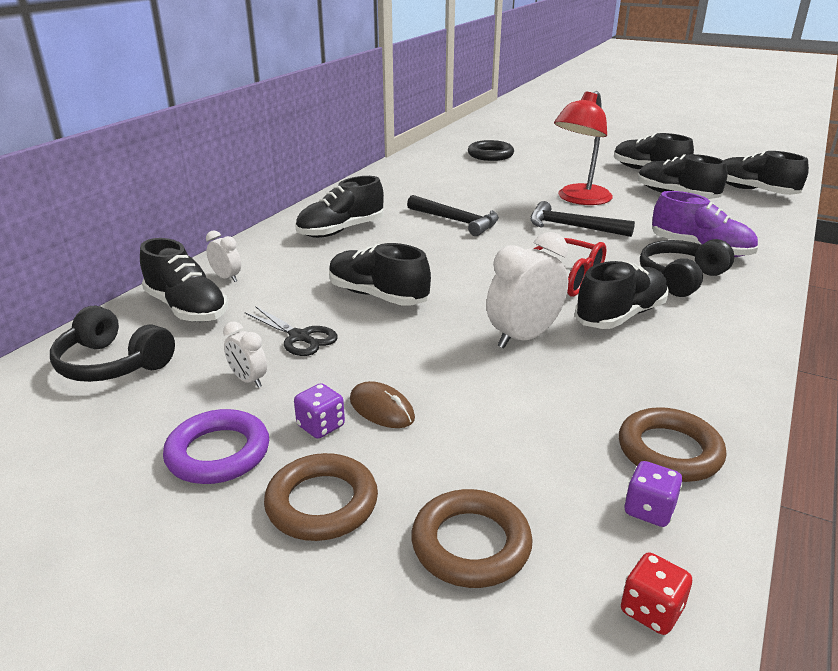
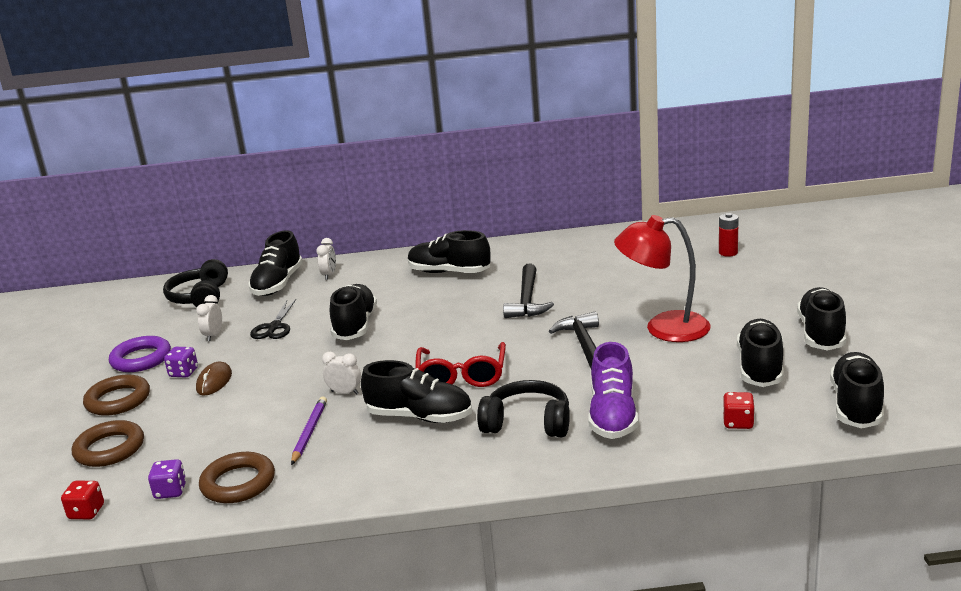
camera: 60 degrees right, 5 degrees down
black ring [468,140,514,161] -> red battery [719,213,739,257]
white clock [486,232,568,348] -> white clock [322,352,361,395], size x0.52
none -> purple pencil [291,396,327,465]
none -> red dice [723,392,755,429]

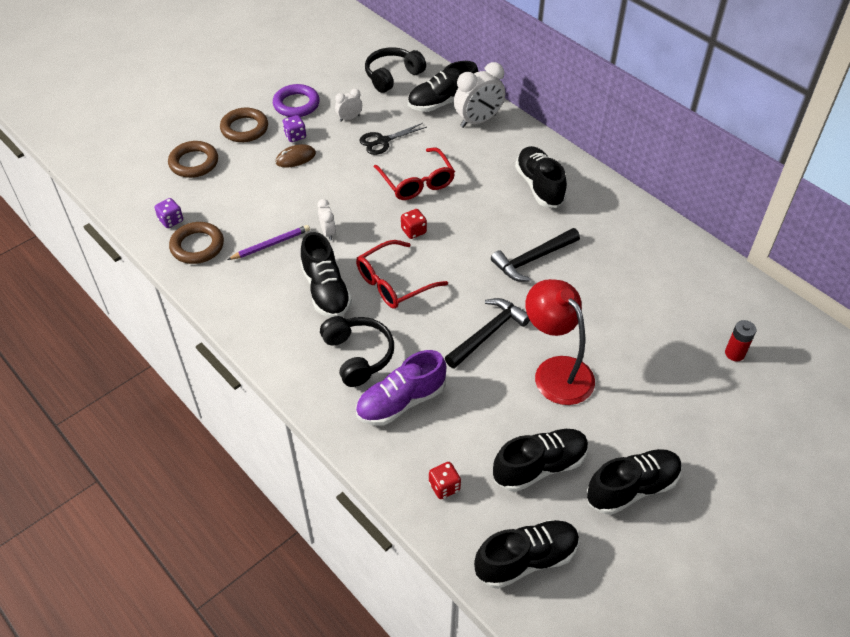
camera: 50 degrees right, 25 degrees up
red dice [61,481,104,519] -> red dice moved to [401,209,427,239]
white clock [316,238,336,280] -> white clock [454,62,505,128], size x1.91
black shoe [330,284,377,340] -> red glasses [374,148,455,200]

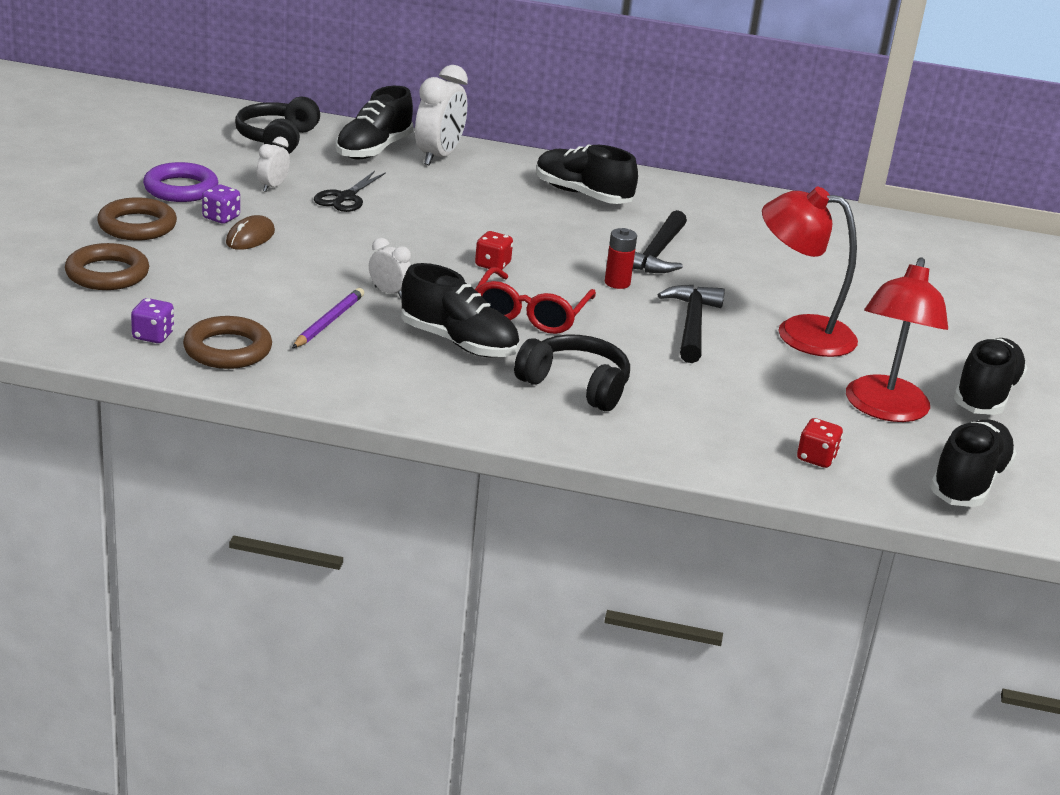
camera: 40 degrees left, 20 degrees down
purple shoe [356,350,446,426] -> none
red glasses [374,148,455,200] -> none
black shoe [493,429,589,492] -> red lamp [846,257,948,422]
red battery [725,320,756,361] -> red battery moved to [605,228,637,289]

